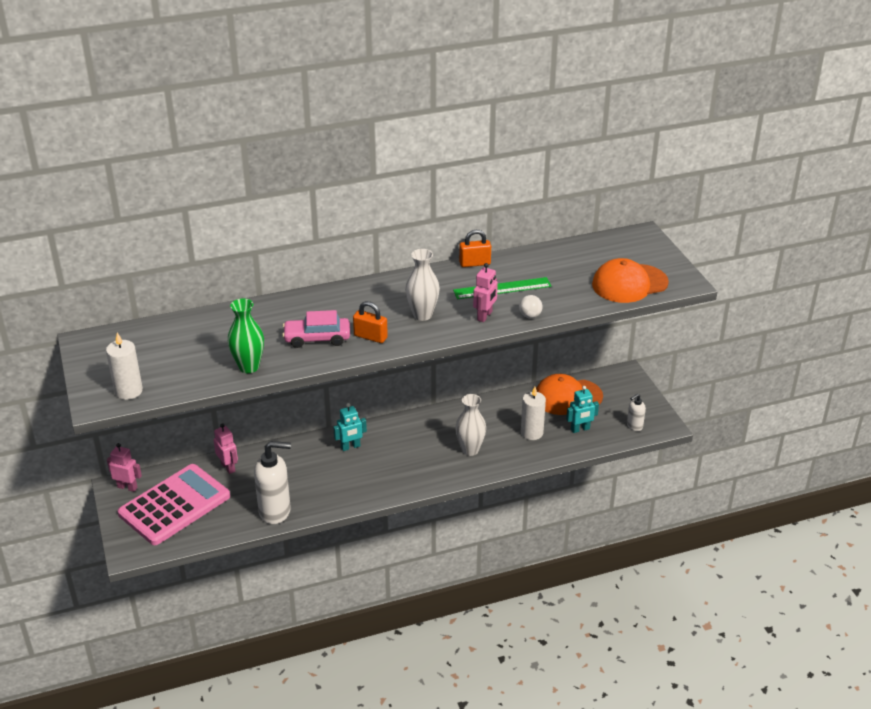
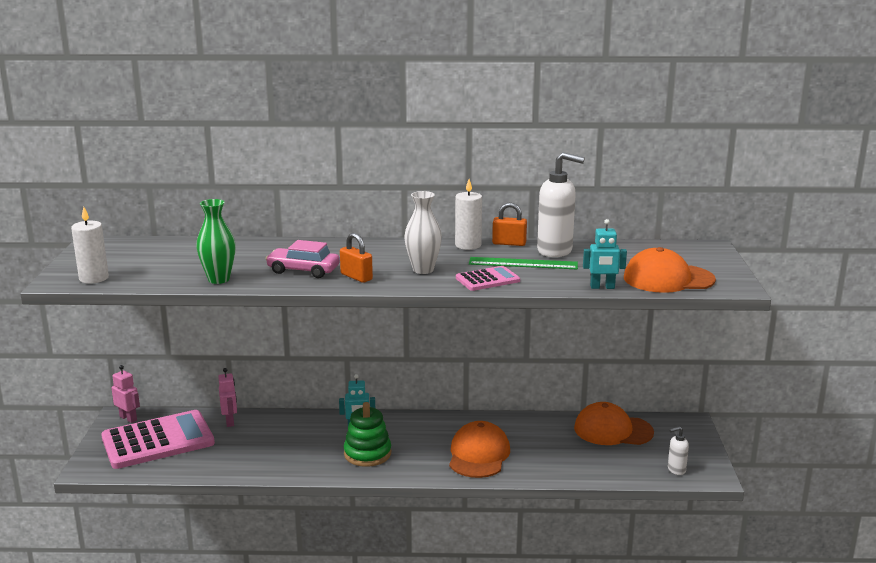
camera: 20 degrees right, 15 degrees down
white soap dispenser [254,441,291,524] -> white soap dispenser moved to [537,152,585,257]
white vase [455,394,486,456] -> orange cap [449,421,510,478]
pink robot [473,263,498,322] -> pink calculator [456,266,520,291]
white ball [519,295,543,318] -> none
white candle [521,387,546,440] -> white candle moved to [455,179,482,250]
turquoise robot [566,386,599,433] -> turquoise robot moved to [583,219,627,289]
none -> green stacking toy [344,402,391,467]

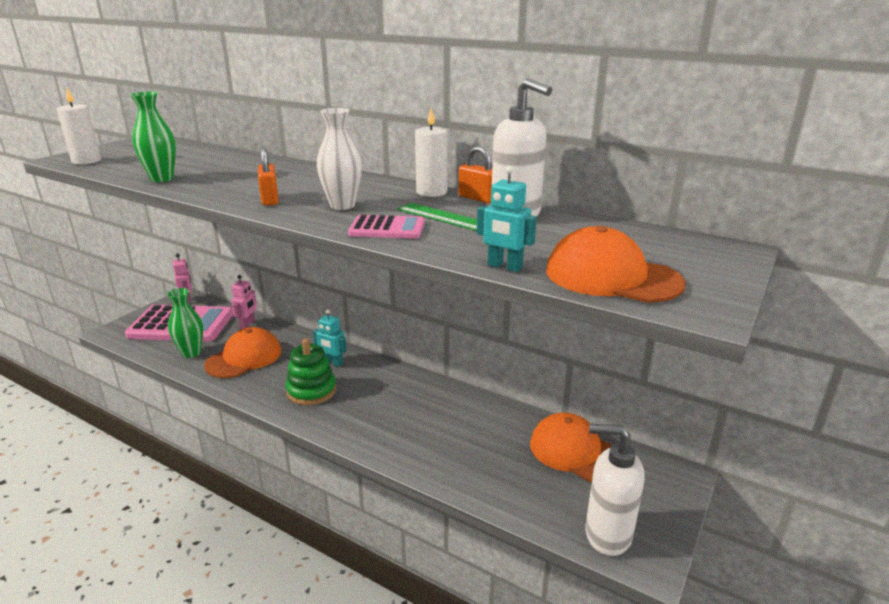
camera: 30 degrees right, 5 degrees up
pink car [265,240,340,278] -> none
orange cap [449,421,510,478] -> orange cap moved to [204,327,281,378]
white soap dispenser [668,426,689,475] -> white soap dispenser [585,424,645,556], size x2.02
none -> green vase [167,288,203,358]

